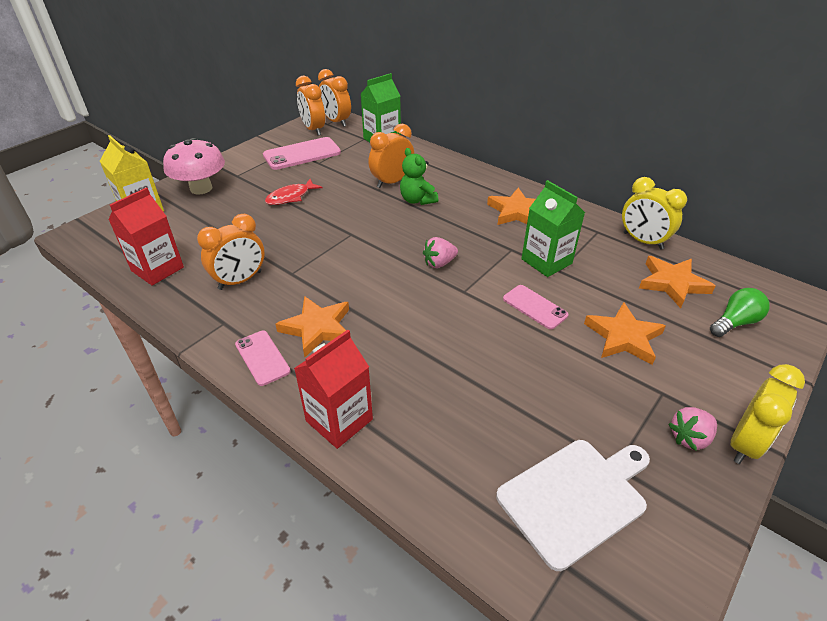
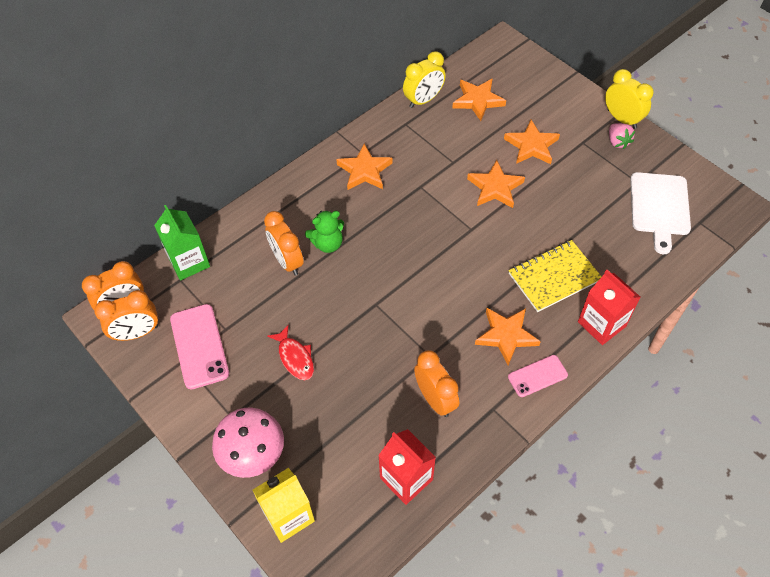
camera: 80 degrees left, 15 degrees up
pink strawberry [423,237,458,268] -> none
white cutting board [496,440,650,571] -> white cutting board turned 150 degrees counterclockwise [630,172,691,254]
pink phone [503,285,569,329] -> orange star [467,160,525,208]
green carton [521,180,585,277] -> none
green light bulb [710,288,770,337] -> none
none -> yellow notebook [509,240,602,312]

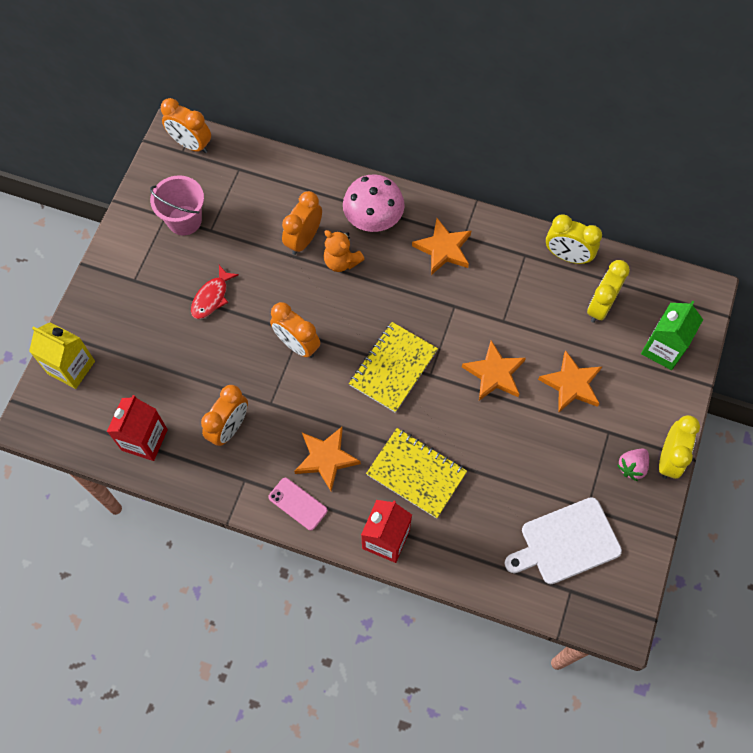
camera: 60 degrees right, 10 degrees up
orange clock [94,290,158,341] -> orange clock moved to [270,302,320,358]
green carton [154,205,210,280] -> green carton moved to [641,301,703,370]
pink phone [170,304,229,389] -> pink bucket [150,175,204,236]
pink mushroom [212,408,284,478] -> pink mushroom moved to [343,174,405,232]
green teddy bear [305,210,344,253] -> orange teddy bear [324,230,365,272]
orange star [452,78,506,121] -> yellow clock [587,260,630,323]
none -> yellow notebook [349,322,438,413]

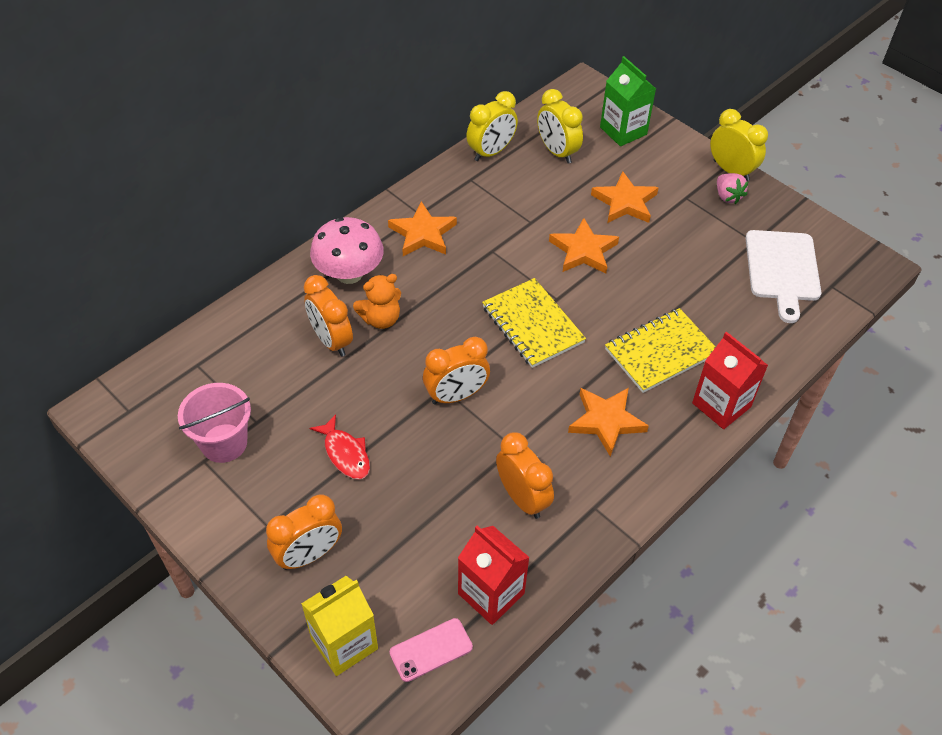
camera: 65 degrees left, 15 degrees down
orange clock [161,98,211,153] -> orange clock moved to [266,494,342,570]
pink phone [268,478,328,531] -> pink phone moved to [390,618,473,682]

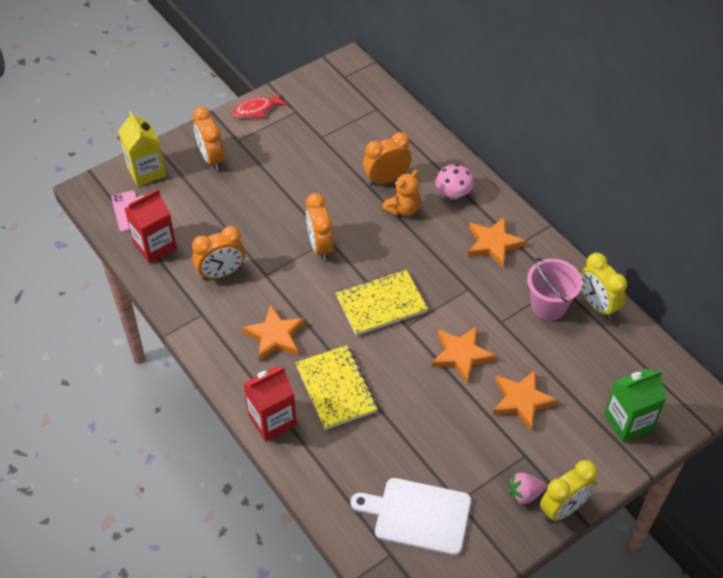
camera: 100 degrees right, 0 degrees up
pink bucket [178,383,251,463] -> pink bucket moved to [527,258,582,320]
pink mushroom [310,217,384,284] -> pink mushroom [435,164,474,200], size x0.66
red fish [310,414,370,479] -> red fish moved to [232,92,287,118]
orange teddy bear [353,274,401,329] -> orange teddy bear turned 120 degrees counterclockwise [382,170,421,216]
yellow clock [537,89,583,164] -> none

